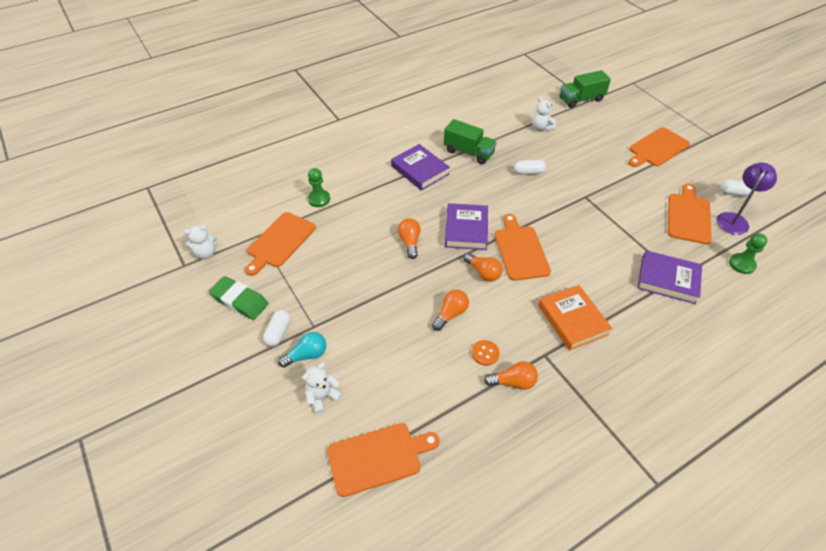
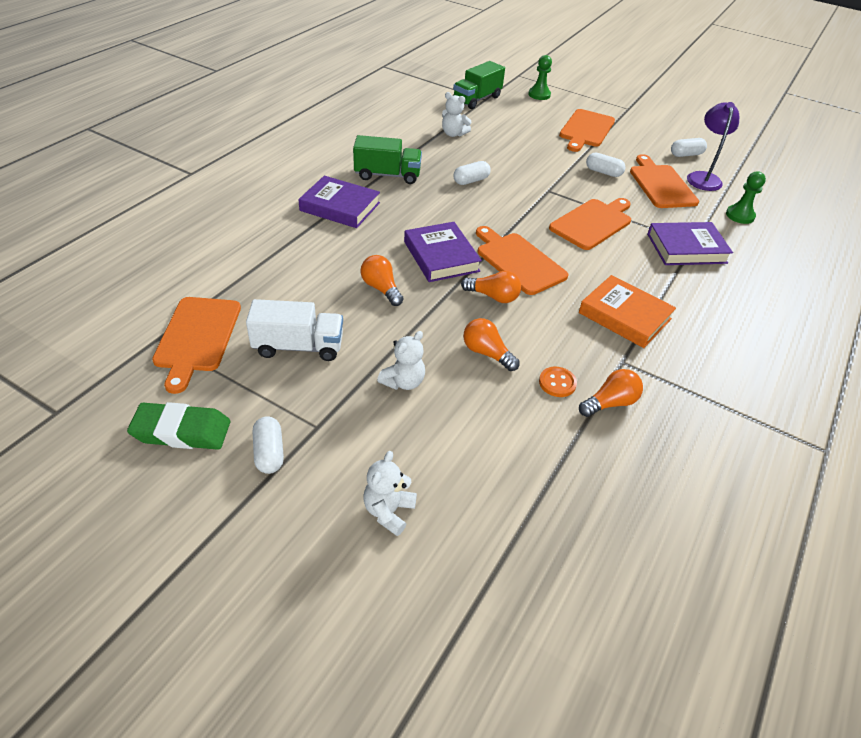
camera: 30 degrees left, 5 degrees down
white teddy bear [184,225,218,259] -> white teddy bear moved to [377,331,425,390]
turquoise light bulb [278,332,326,368] -> none
green pawn [308,168,330,207] -> green pawn moved to [528,55,552,100]
orange cutting board [327,423,440,497] -> orange cutting board moved to [549,198,631,250]
orange light bulb [432,289,469,331] -> orange light bulb turned 60 degrees counterclockwise [463,318,520,371]
none -> white truck [246,299,343,361]
none -> white capsule [586,152,625,177]

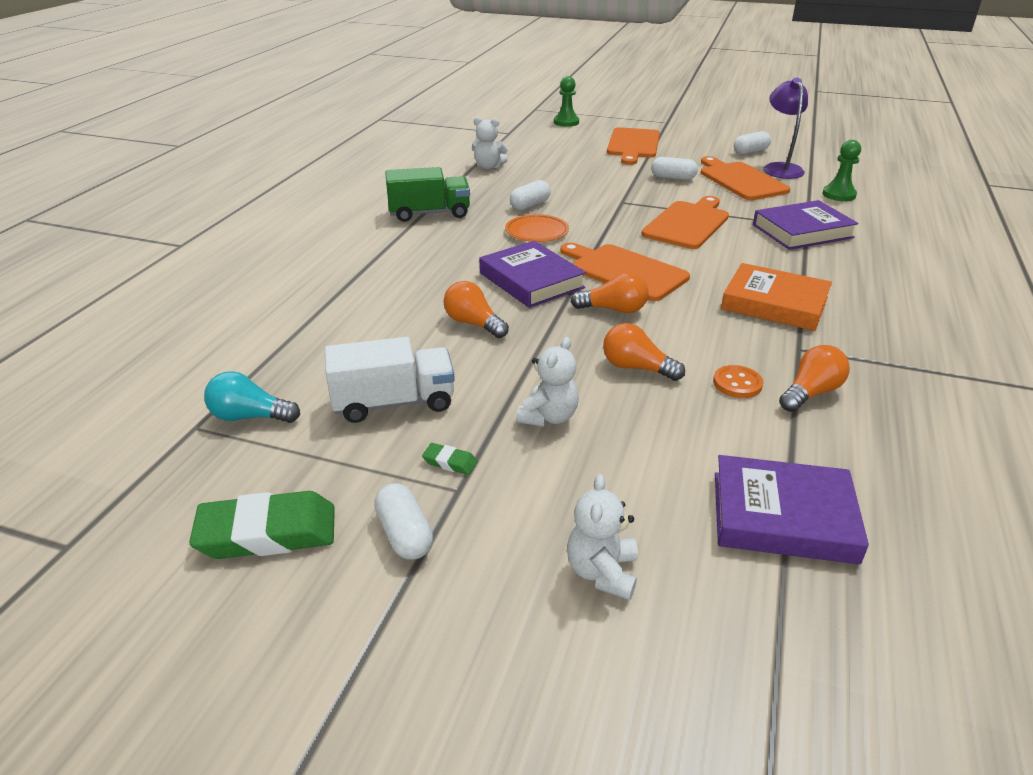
camera: 10 degrees left, 10 degrees down
orange cutting board [152,297,241,394] -> turquoise light bulb [204,371,300,423]
purple book [298,176,380,228] -> purple book moved to [715,455,869,564]
green truck [453,61,505,109] -> none
none -> green eraser [422,443,477,475]
none -> orange plate [505,214,569,242]

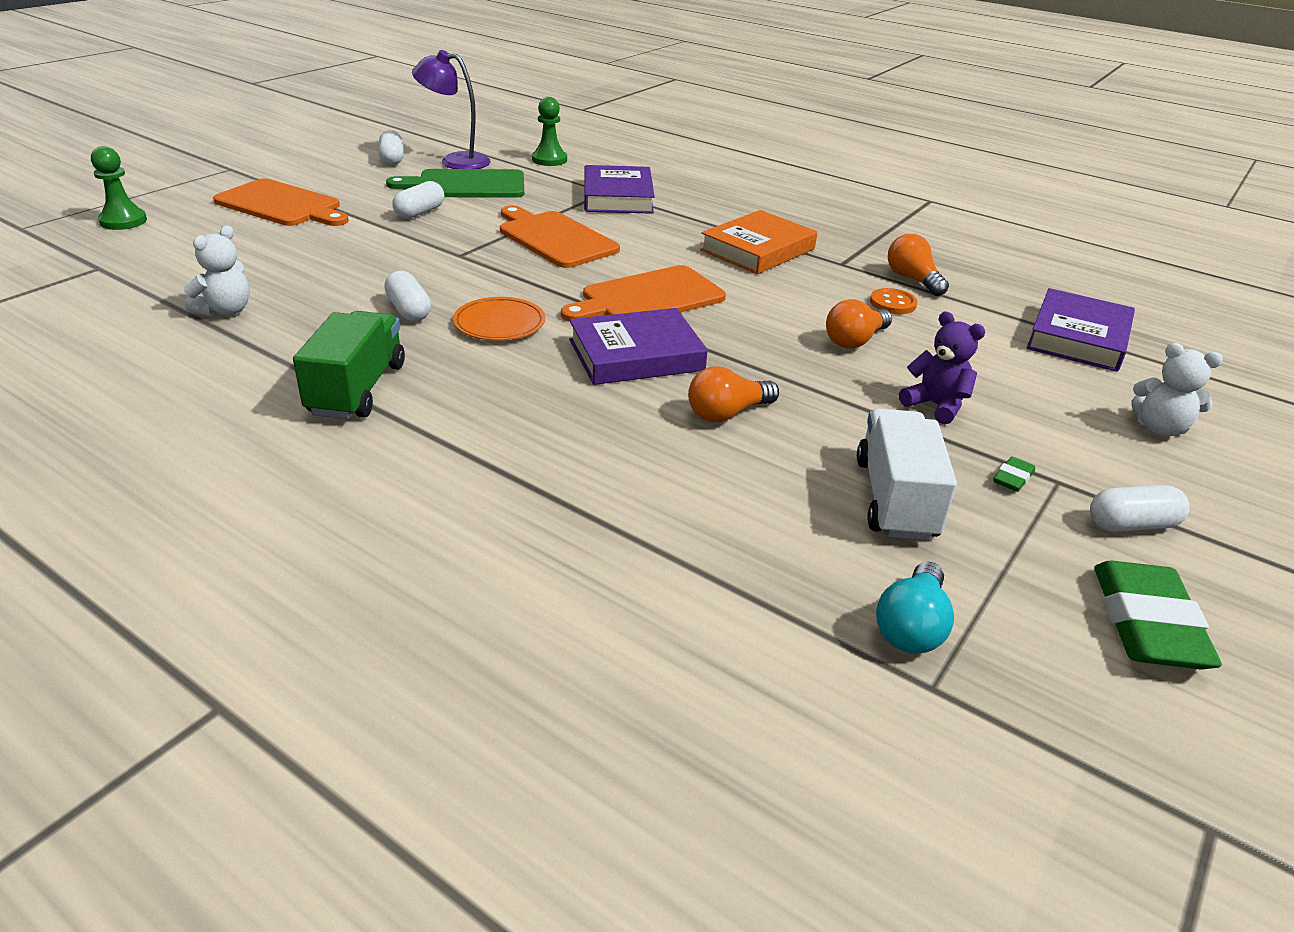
camera: 75 degrees left, 0 degrees up
white teddy bear [516,337,579,427] -> purple teddy bear [899,311,985,424]
orange light bulb [570,272,648,313] -> none
orange cutting board [701,156,790,200] -> green cutting board [386,169,524,198]

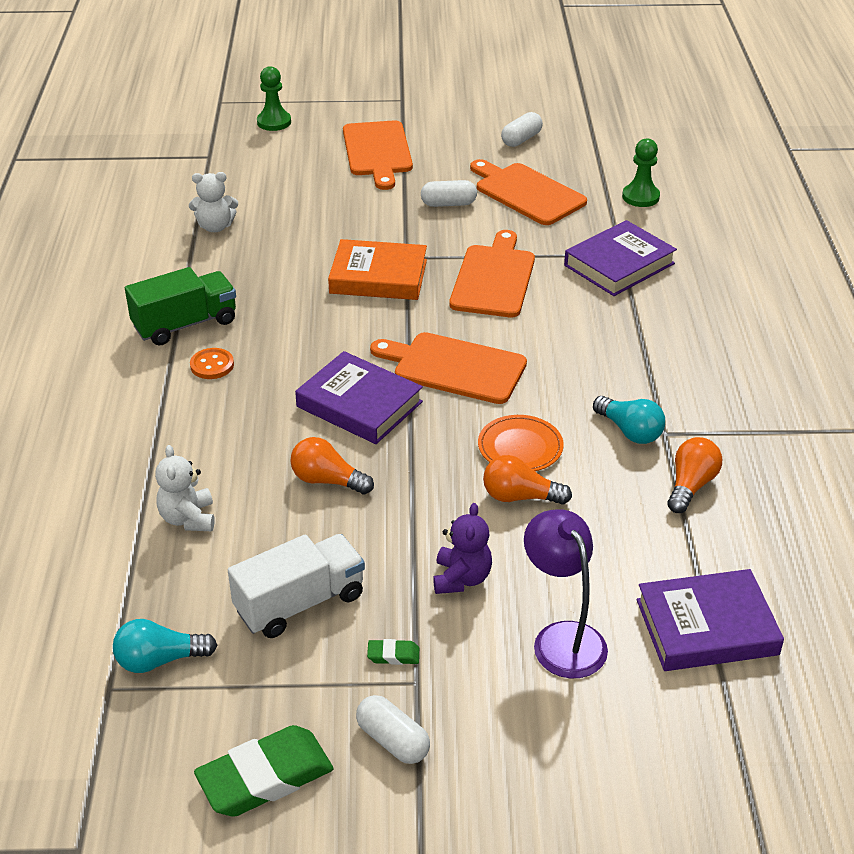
camera: 55 degrees right, 5 degrees up
white capsule [384,271,431,321] -> none
green cutting board [386,169,524,198] -> orange cutting board [470,159,587,225]
purple lamp [412,50,490,169] -> purple lamp moved to [524,510,608,678]
orange plate [453,297,545,341] -> orange plate moved to [478,415,564,471]
orange book [700,210,817,274] -> orange book moved to [328,239,427,300]
orange button [870,288,917,314] -> orange button moved to [190,348,234,379]
white teddy bear [1131,343,1223,436] -> white teddy bear moved to [155,445,215,531]
none -> turquoise light bulb [593,396,665,444]

